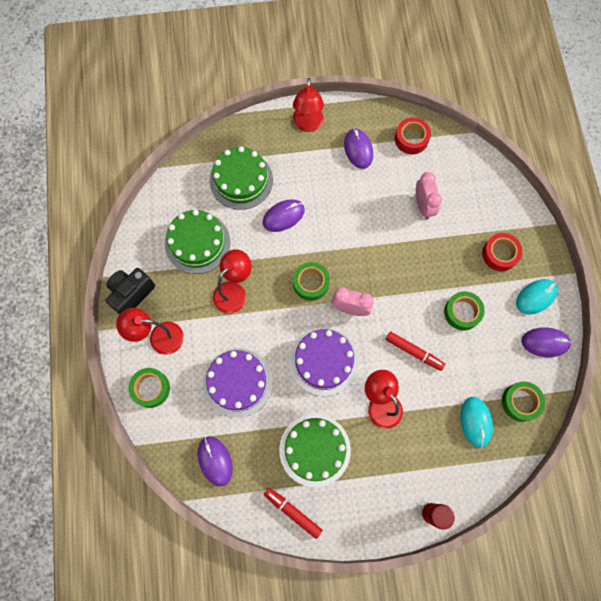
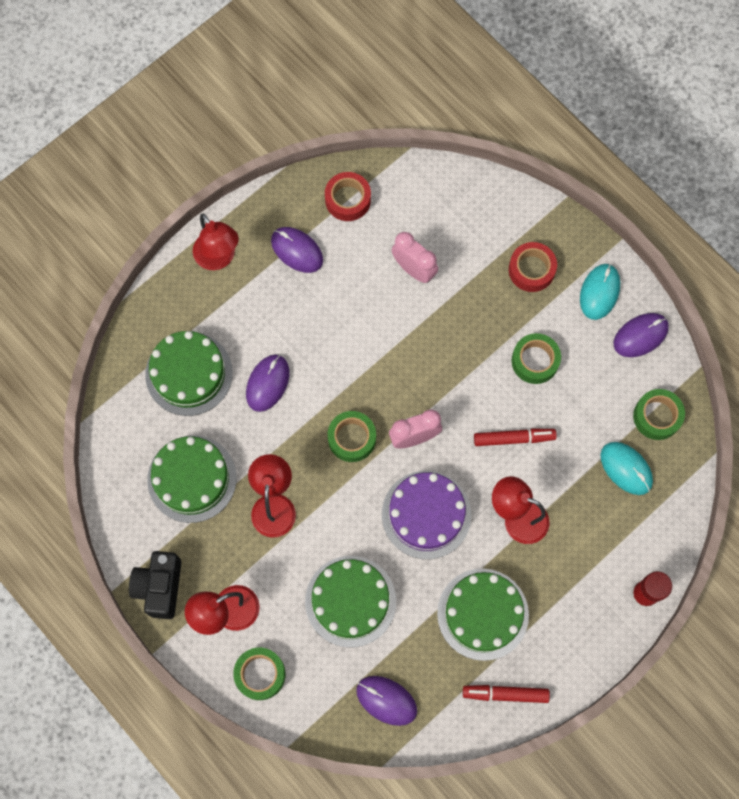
camera: 35 degrees left, 0 degrees up
purple cake [203,348,273,418] -> green cake [305,556,396,647]

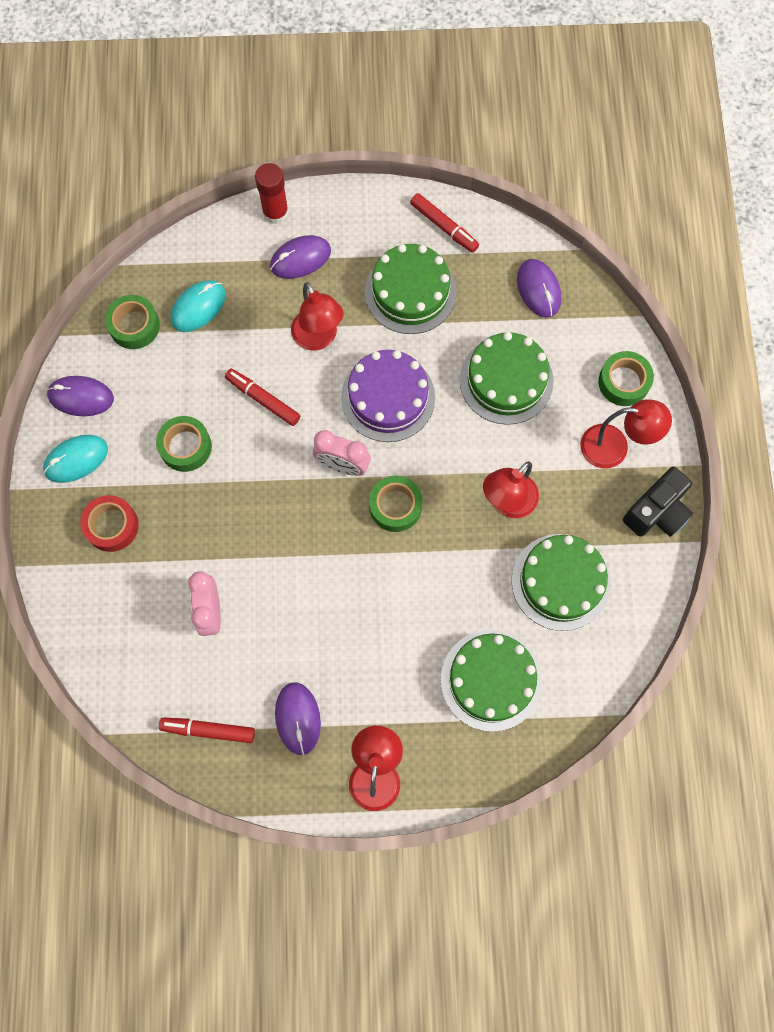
camera: 140 degrees left, 0 degrees up
purple mouse [246,354,289,412] -> purple mouse moved to [270,235,331,279]
red tape [325,172,371,221] -> red marker [159,717,255,743]
turquoise mouse [600,442,653,495] -> turquoise mouse turned 45 degrees clockwise [170,280,226,332]

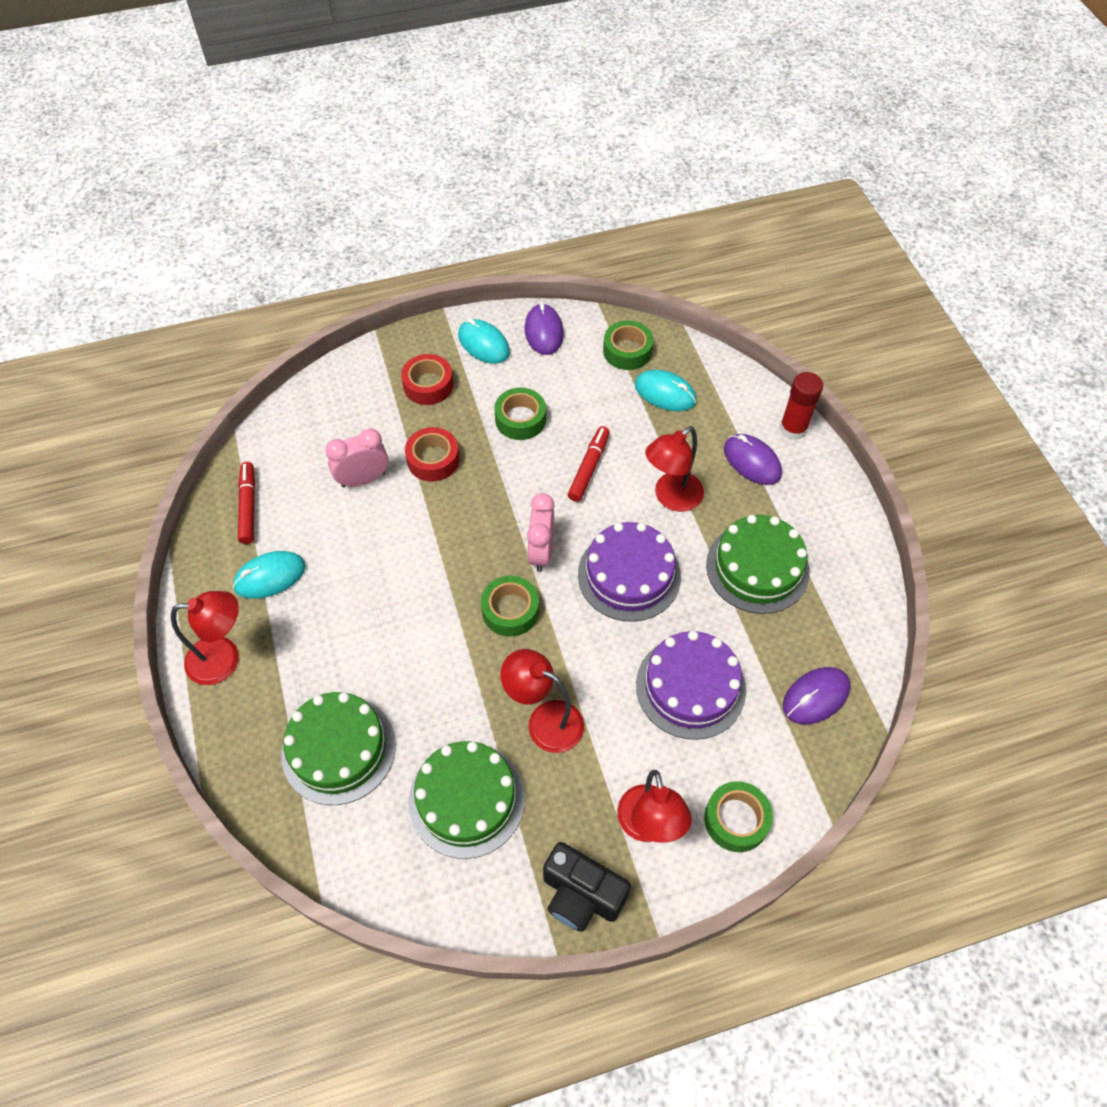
camera: 75 degrees right, 15 degrees down
purple mouse [275,682,321,755] -> turquoise mouse [233,551,306,599]
red marker [410,193,479,253] -> none
green cake [460,332,554,425] -> purple cake [636,631,746,740]
none -> red tape [405,427,460,482]

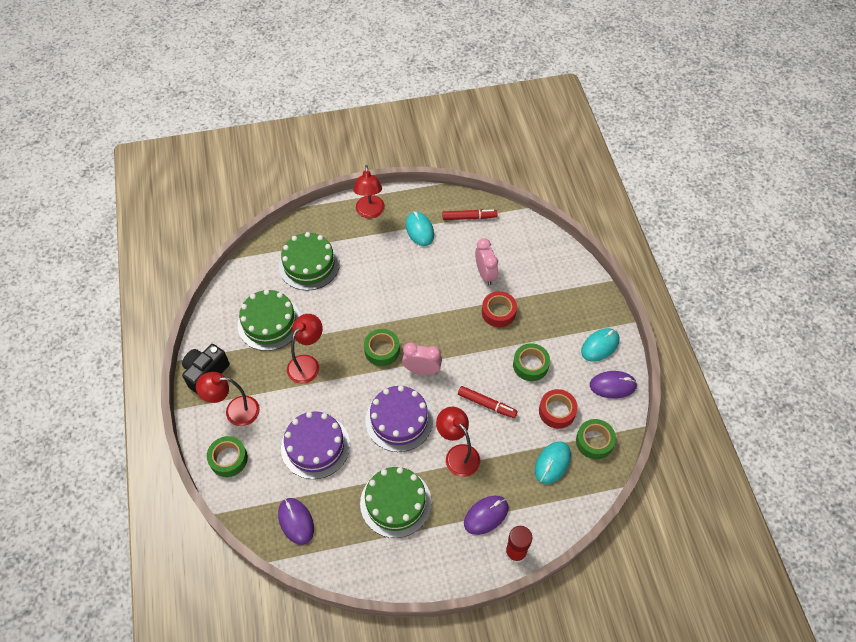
camera: 95 degrees right, 0 degrees up
red tape [401,354,453,405] -> red tape moved to [539,389,578,429]

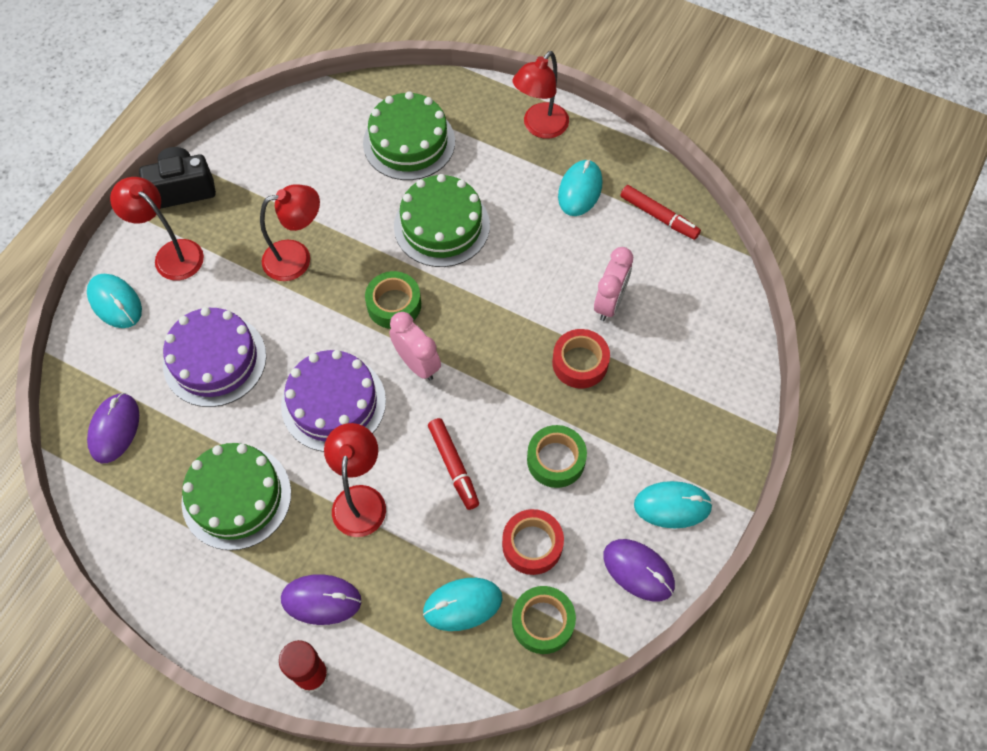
camera: 40 degrees right, 5 degrees up
green tape [207,436,248,477] -> turquoise mouse [87,274,142,328]
green cake [237,289,301,351] -> green cake moved to [394,174,490,267]

